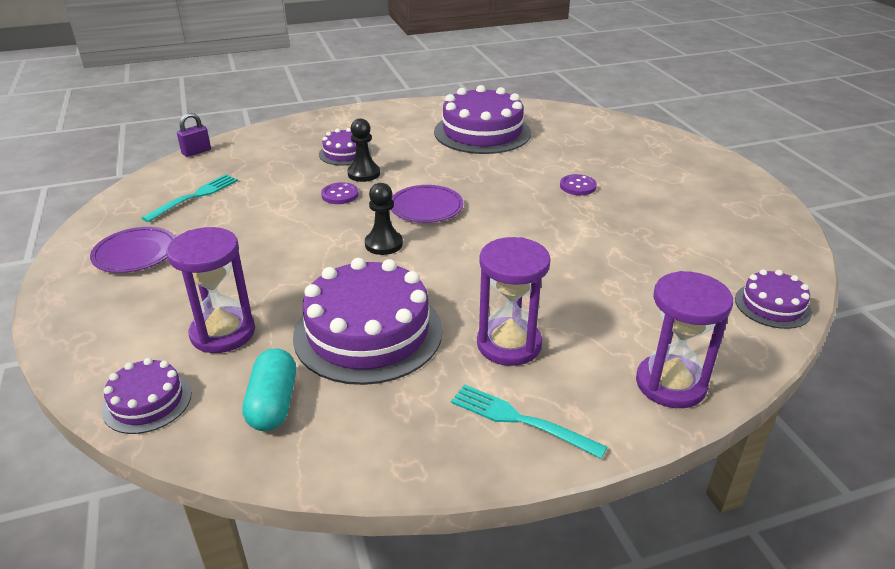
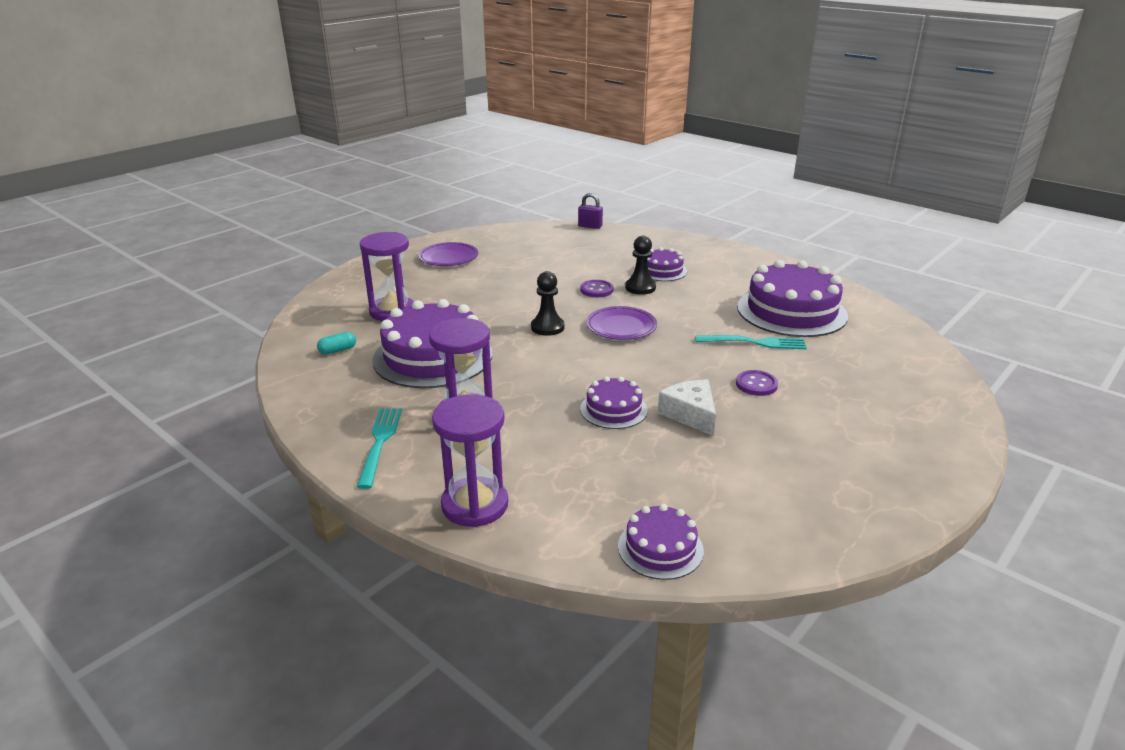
camera: 60 degrees right, 5 degrees down
purple cake [102,358,191,434] -> purple cake moved to [580,376,648,429]
turquoise fork [142,174,238,222] -> turquoise fork moved to [695,335,807,349]
turquoise capsule [242,348,296,431] -> turquoise capsule [317,332,356,355], size x0.57
none -> white cheese [658,380,716,436]

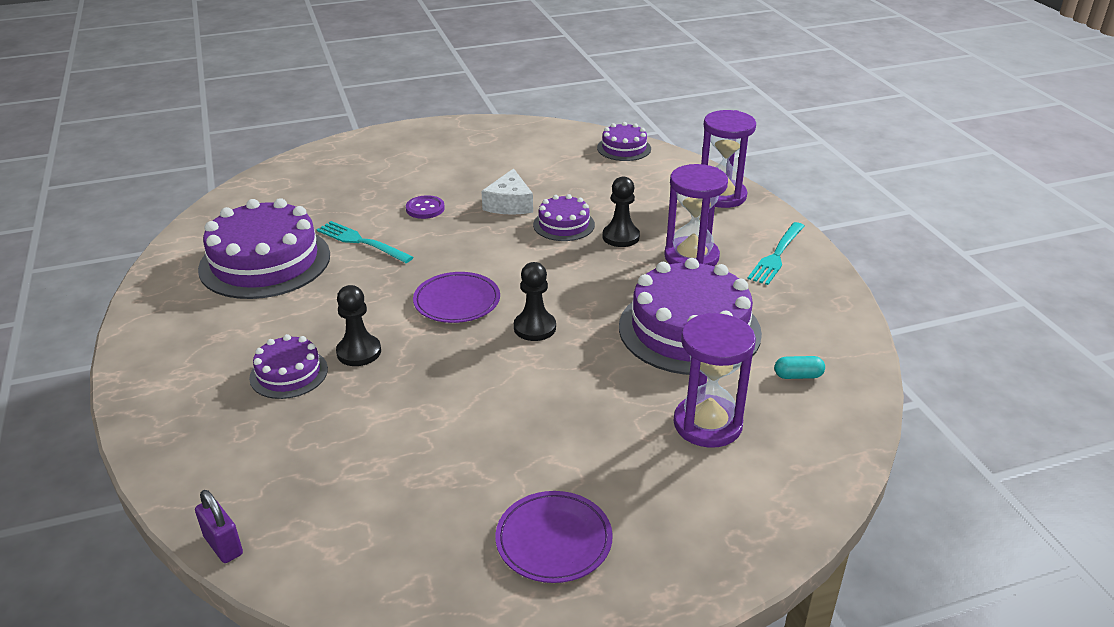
camera: 150 degrees left, 5 degrees up
purple button [580,280,614,297] -> none
none -> black pawn [603,176,640,247]

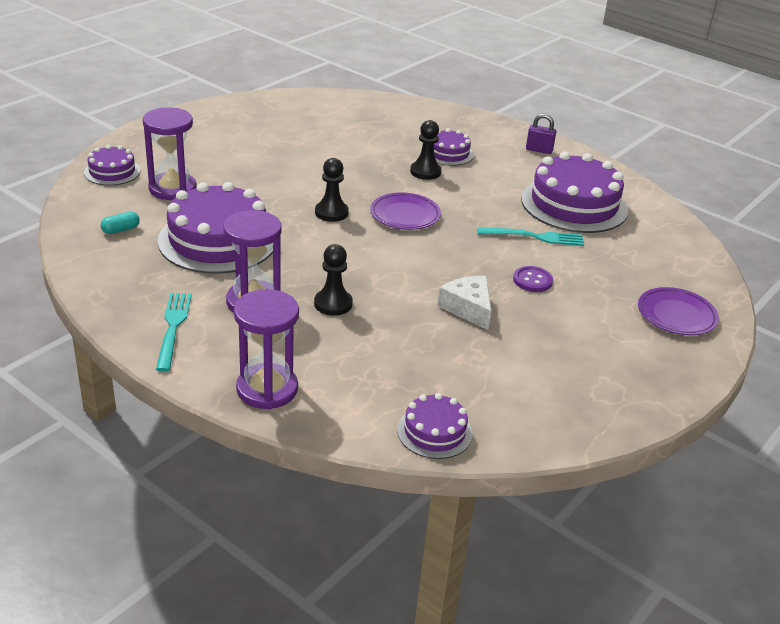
camera: 145 degrees right, 0 degrees up
purple padlock [195,490,243,563] -> purple padlock moved to [526,114,556,154]
purple plate [495,491,613,583] -> purple plate moved to [638,287,719,335]
purple cake [533,194,595,241] -> purple cake moved to [84,145,140,186]

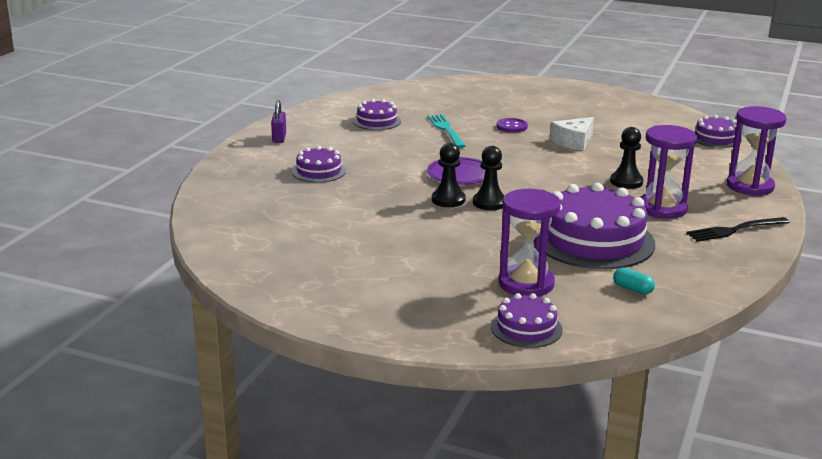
camera: 105 degrees left, 10 degrees down
turquoise fork [156,293,192,372] -> black fork [686,217,790,242]
black pawn [410,120,442,180] -> black pawn moved to [432,143,466,207]
purple cake [521,152,628,233] -> purple cake [353,99,401,130], size x0.51
purple plate [638,287,719,335] -> none

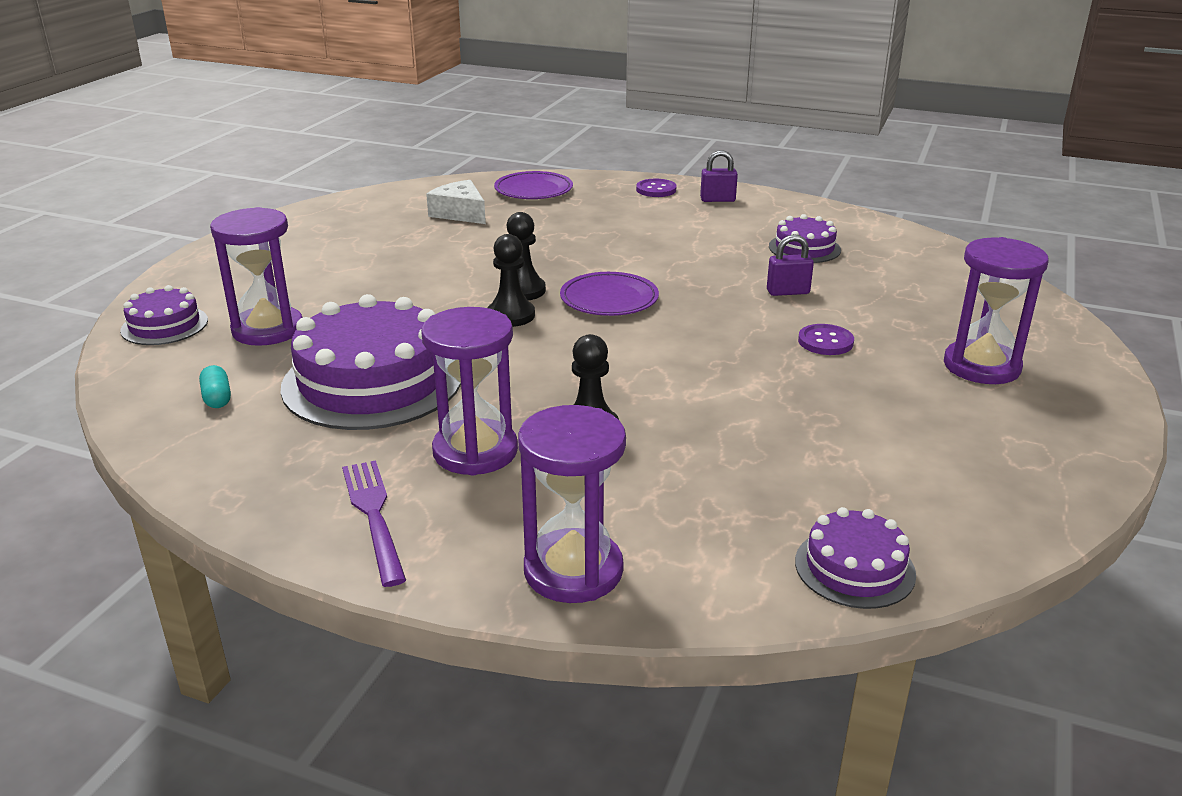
camera: 90 degrees right, 5 degrees up
purple cake [292,146,346,183] -> none
turquoise fork [427,114,466,148] -> purple padlock [767,234,814,296]
white cheese [550,117,594,151] -> white cheese moved to [426,180,486,224]
turquoise capsule [613,268,655,294] -> turquoise capsule turned 60 degrees counterclockwise [199,365,231,408]
black fork [686,217,790,242] -> purple fork [342,460,406,587]
none -> purple plate [494,171,573,199]
none -> purple button [636,179,676,197]
none -> purple hourglass [944,237,1049,384]

